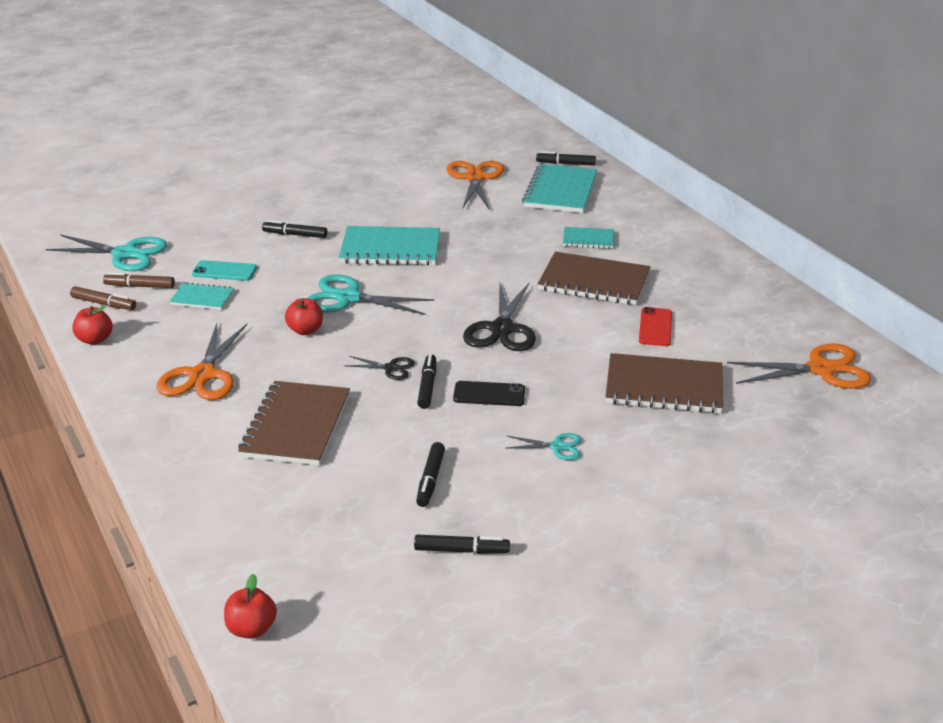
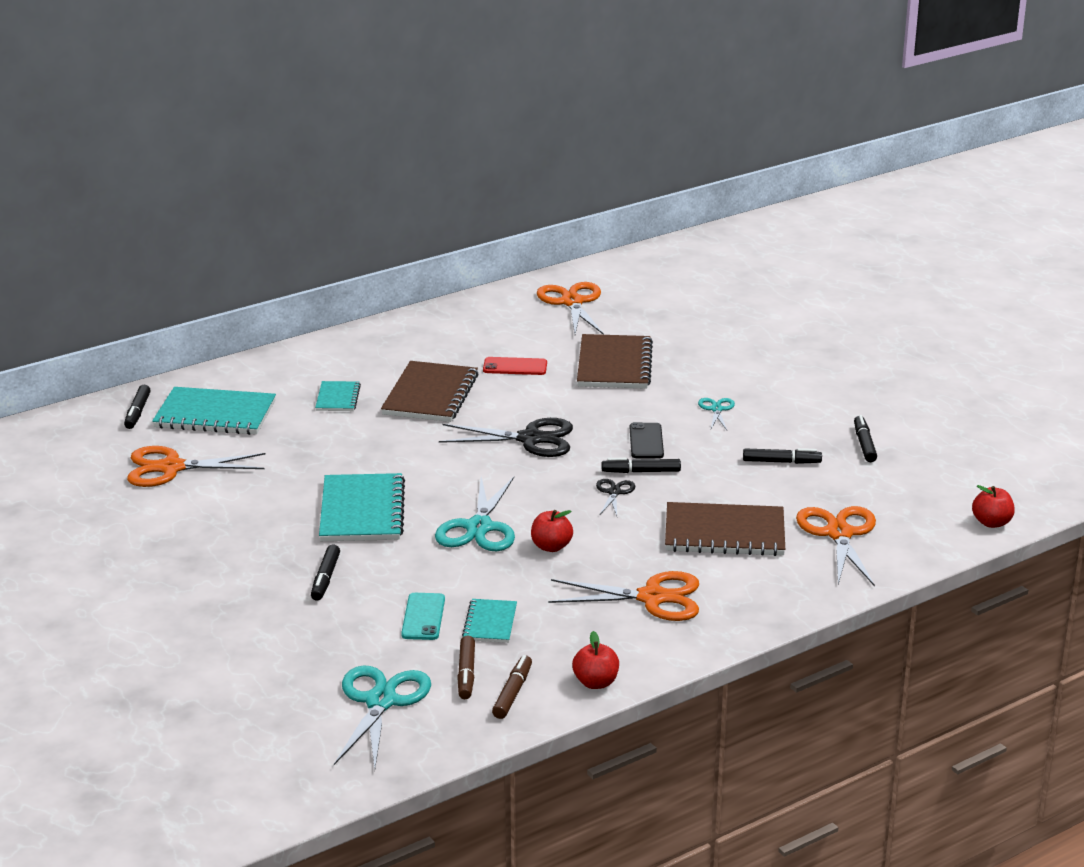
camera: 95 degrees left, 5 degrees down
none -> orange scissors [796,506,876,587]

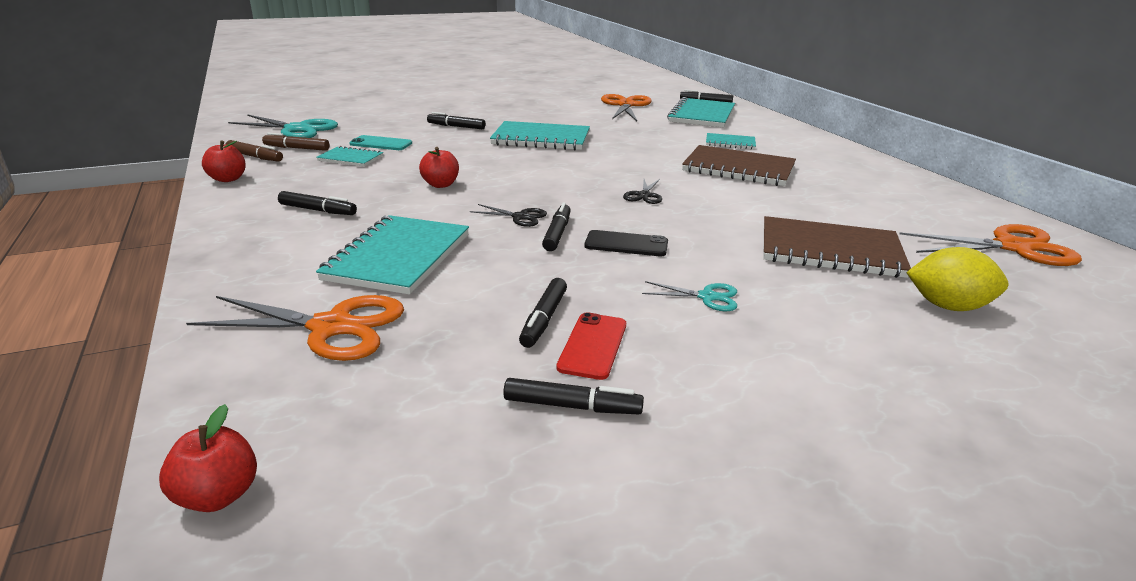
camera: 100 degrees right, 0 degrees up
turquoise scissors [435,477,515,551] -> none
black scissors [439,418,573,457] -> black scissors [623,179,662,204], size x0.51
red phone [483,357,547,375] -> red phone moved to [556,312,626,380]
orange scissors [548,571,699,621] -> black marker [278,191,357,215]
brown notebook [665,502,785,556] -> turquoise notebook [316,215,469,295]
none -> yellow lemon [906,247,1008,311]

